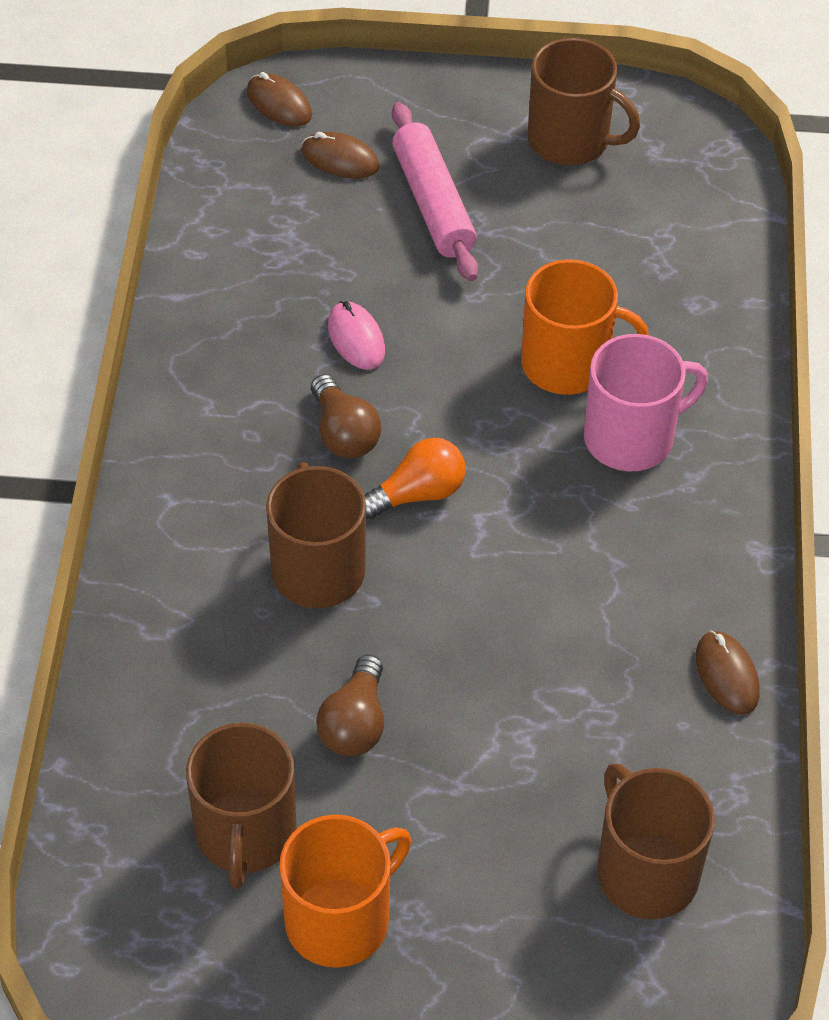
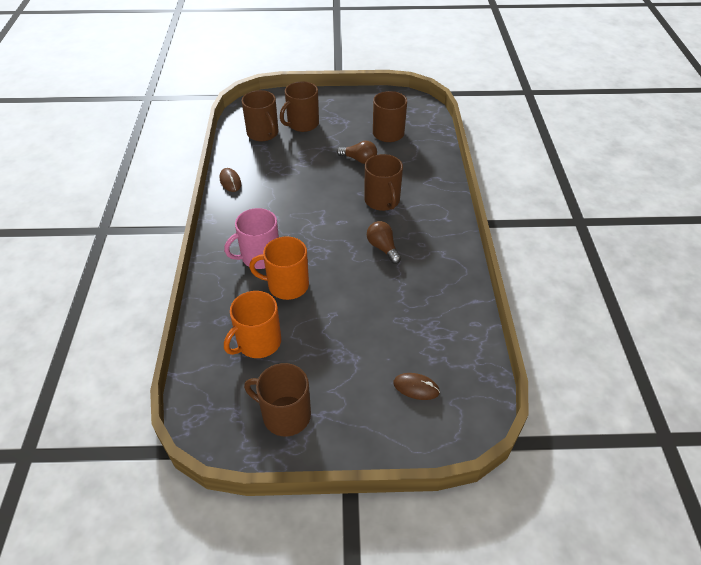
camera: 175 degrees right, 5 degrees down
brown mouse [247,72,312,127] -> none
orange mug [279,814,411,968] -> orange mug moved to [224,291,281,358]
brown light bulb [316,654,384,757] -> brown light bulb turned 105 degrees clockwise [337,141,377,164]
pink mouse [328,301,385,370] -> none
orange light bulb [364,438,466,519] -> none
pink rolling pin [392,102,478,281] -> none
none -> brown mug [280,82,319,132]

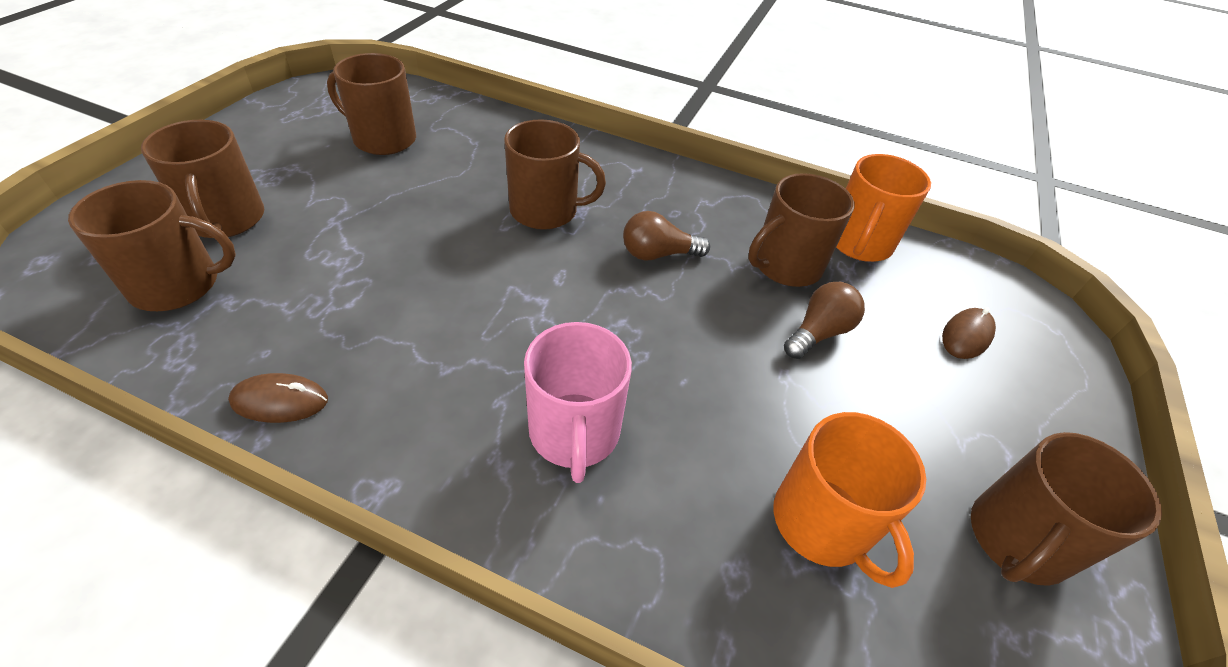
camera: 70 degrees left, 0 degrees up
orange mug [249,236,309,300] -> orange mug moved to [836,154,931,262]
brown light bulb [337,141,377,164] -> brown light bulb moved to [784,282,865,359]
none -> brown mug [748,173,855,287]

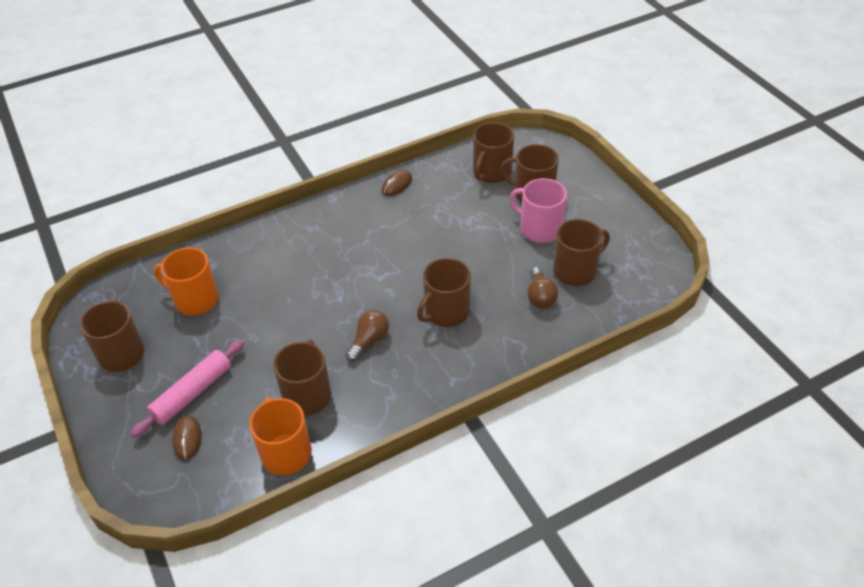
camera: 135 degrees right, 0 degrees up
pink mug [524,322,632,483] -> pink mug moved to [510,178,567,243]
brown light bulb [784,282,865,359] -> brown light bulb moved to [527,267,558,308]
none -> pink rolling pin [131,340,245,437]

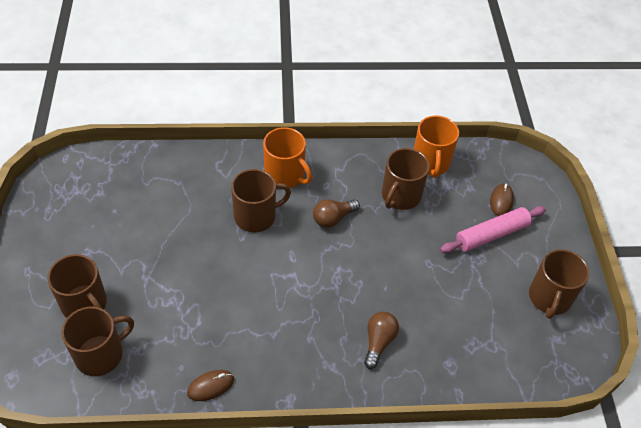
camera: 160 degrees left, 5 degrees up
orange mug [154,247,219,315] -> orange mug moved to [263,127,312,188]
pink mug [510,178,567,243] -> none
brown light bulb [527,267,558,308] -> brown light bulb moved to [364,312,399,369]
brown mug [553,219,610,286] -> none

